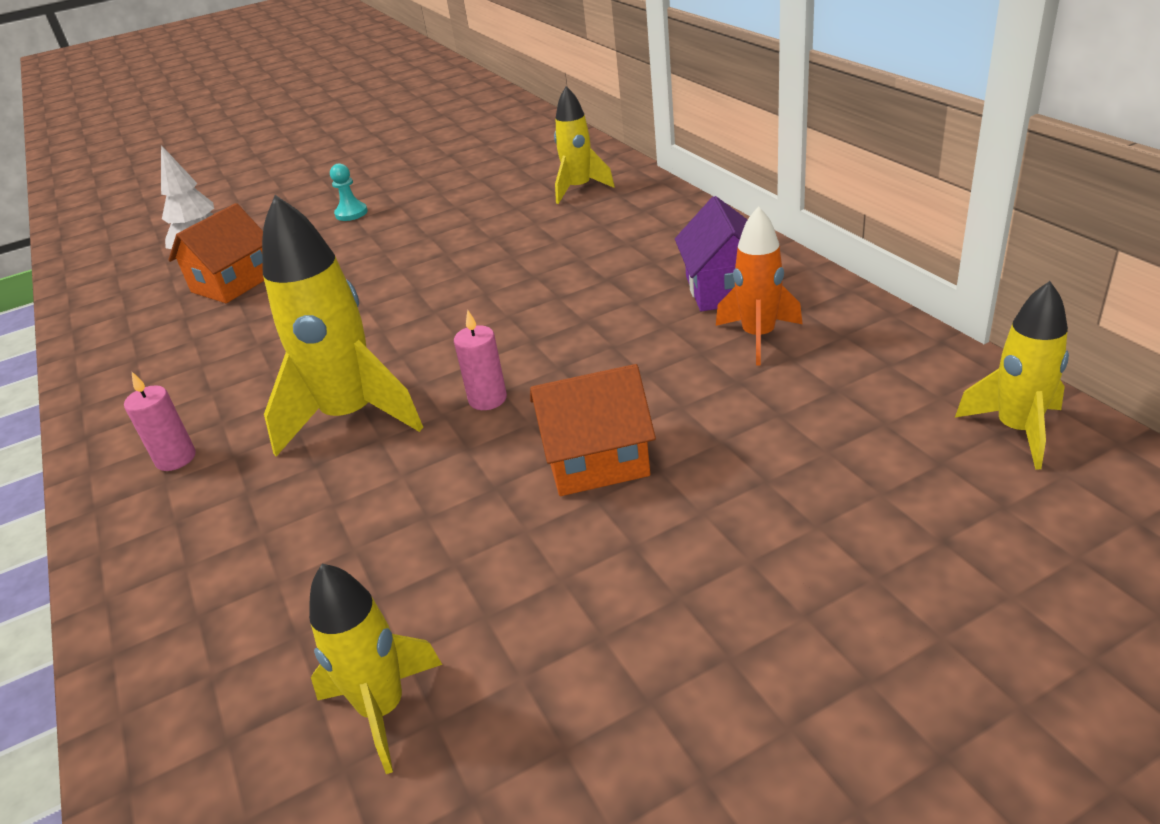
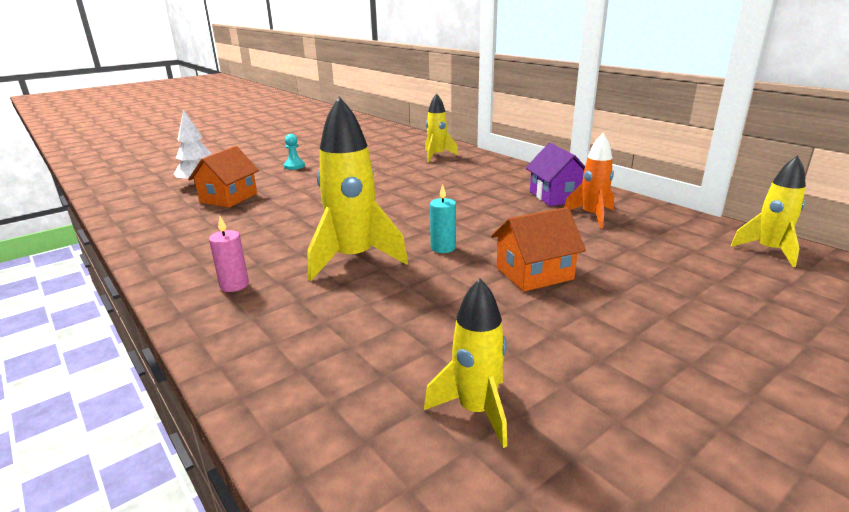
camera: 15 degrees left, 10 degrees down
pink candle [454,310,507,410] -> turquoise candle [430,184,456,253]

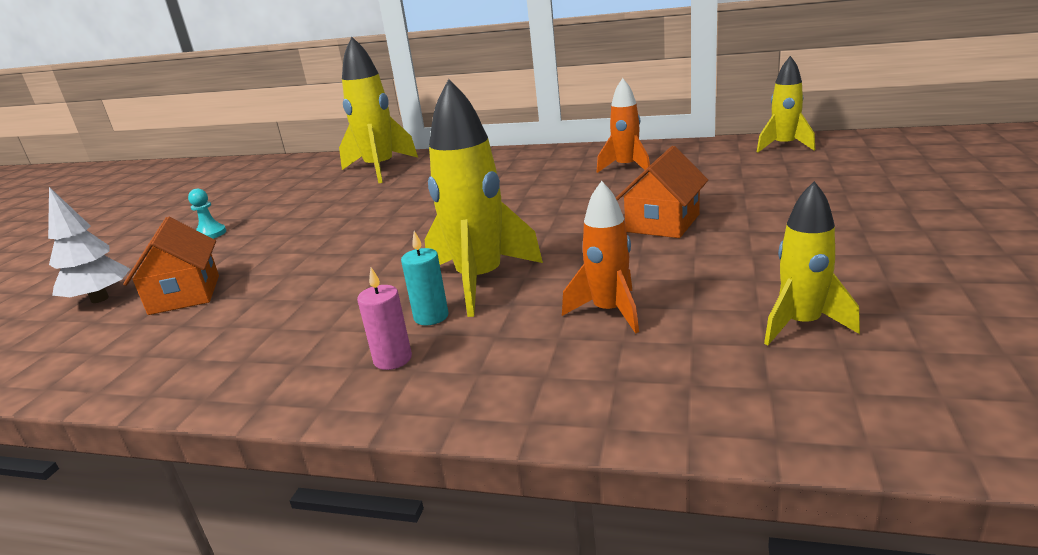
camera: 35 degrees left, 0 degrees up
yellow rocket [425,93,459,162] -> yellow rocket [339,37,418,183], size x1.63
turquoise candle [430,184,456,253] -> turquoise candle moved to [401,231,449,325]
purple house [526,143,585,206] -> none
none -> orange rocket [562,181,639,334]

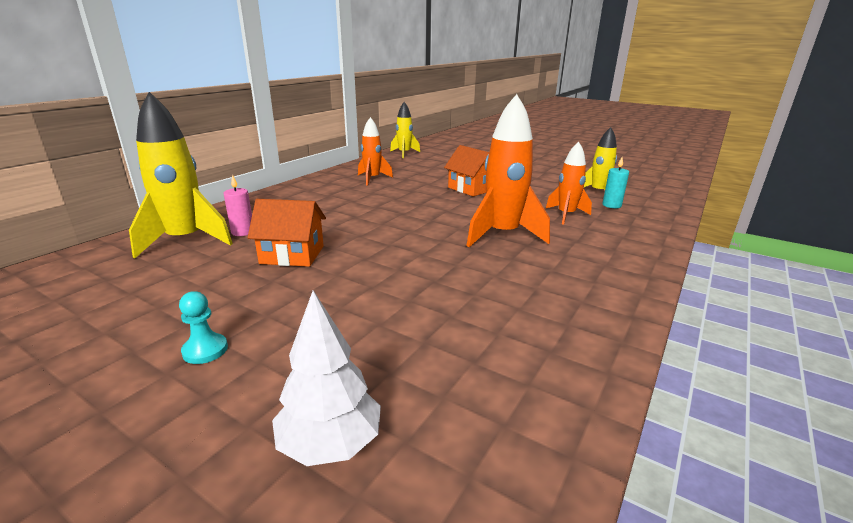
camera: 75 degrees left, 0 degrees up
orange house [123,217,219,315] -> orange house moved to [248,199,326,267]
pink candle [357,267,412,370] -> pink candle moved to [223,175,252,236]
turquoise candle [401,231,449,325] -> turquoise candle moved to [602,157,629,208]
yellow rocket [425,79,543,317] -> orange rocket [466,94,550,247]

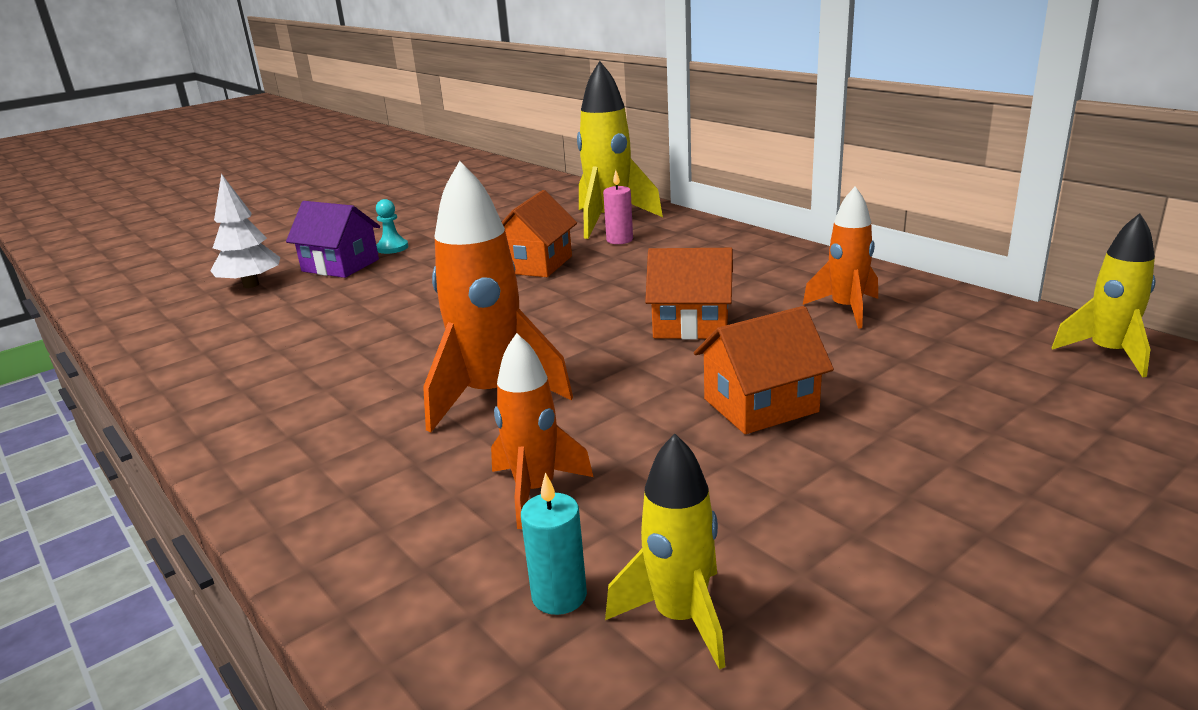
camera: 110 degrees right, 0 degrees up
none -> purple house [286,201,380,278]
none -> orange house [645,248,733,340]

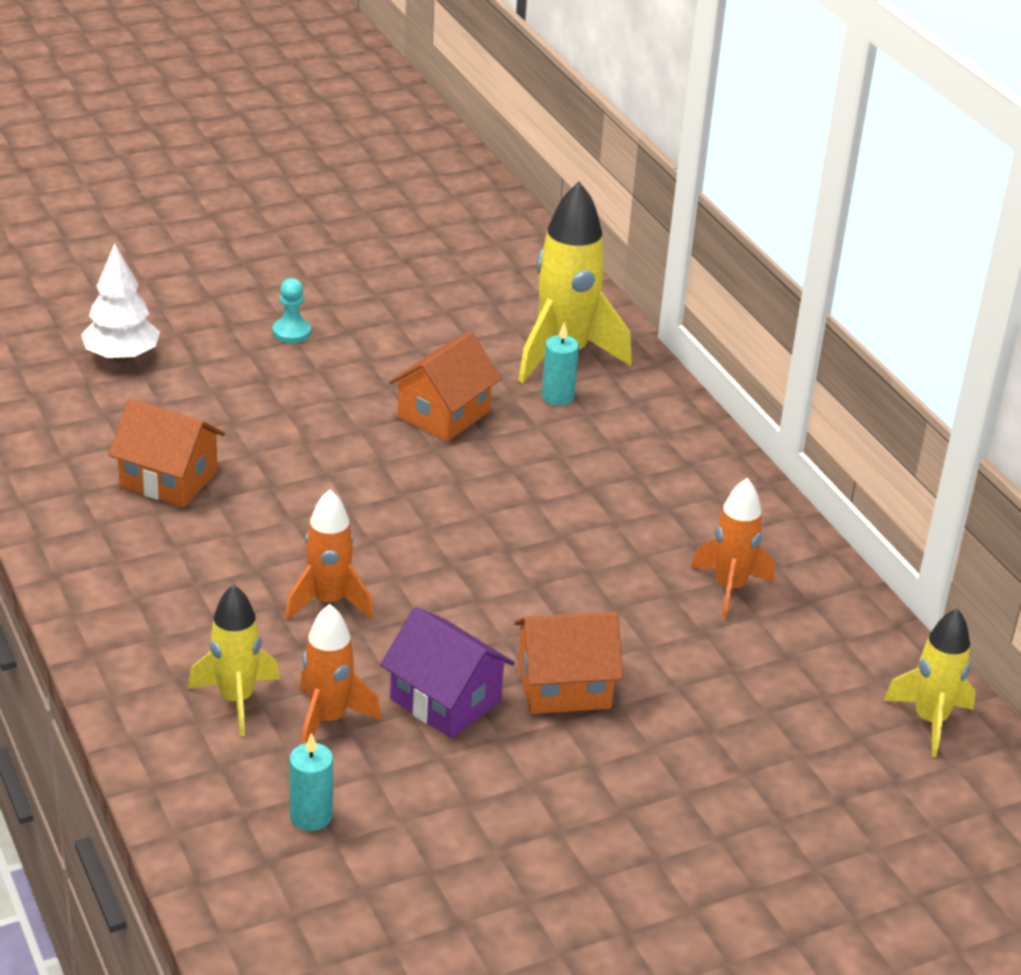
camera: 10 degrees right, 10 degrees up
purple house [286,201,380,278] -> purple house moved to [380,607,515,738]
orange rocket [423,161,573,433] -> orange rocket [285,490,373,620], size x0.61
pink candle [603,170,633,244] -> turquoise candle [542,322,579,406]
yellow rocket [605,434,725,670] -> yellow rocket moved to [188,584,280,736]
orange house [645,248,733,340] -> orange house moved to [108,399,225,507]

